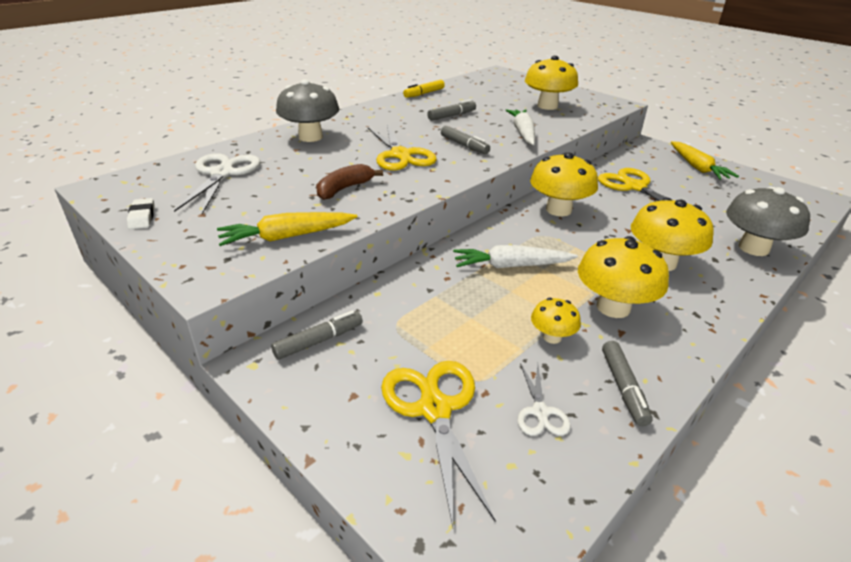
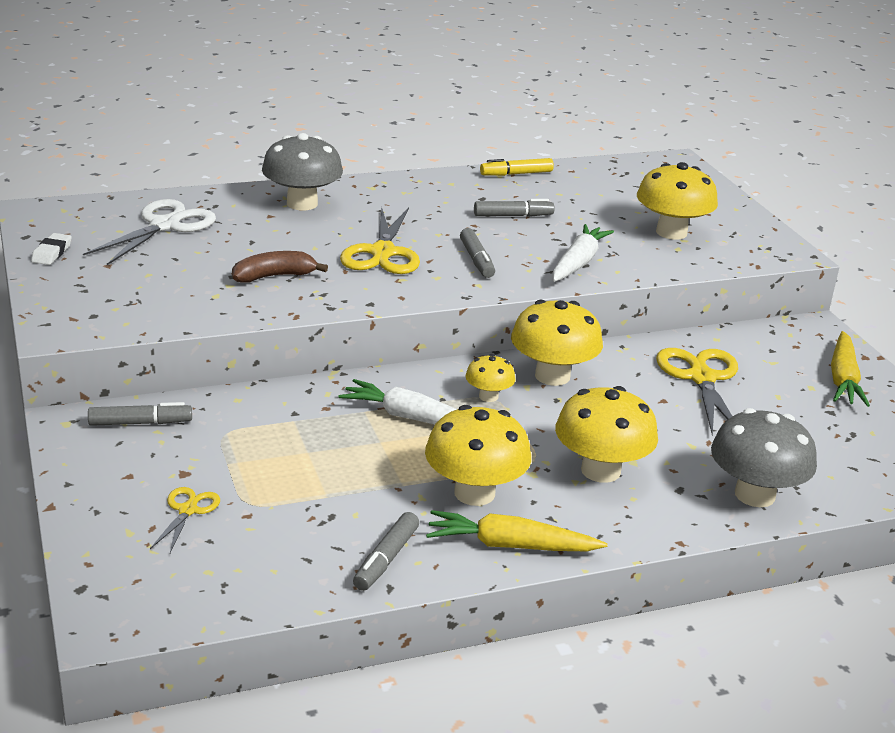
camera: 25 degrees right, 5 degrees down
yellow carrot [217,212,357,246] -> yellow carrot moved to [426,510,608,551]
yellow scissors [381,361,496,527] -> yellow scissors [150,487,220,553], size x0.53
white scissors [517,363,570,436] -> none
yellow mushroom [531,298,581,344] -> yellow mushroom moved to [465,354,516,402]

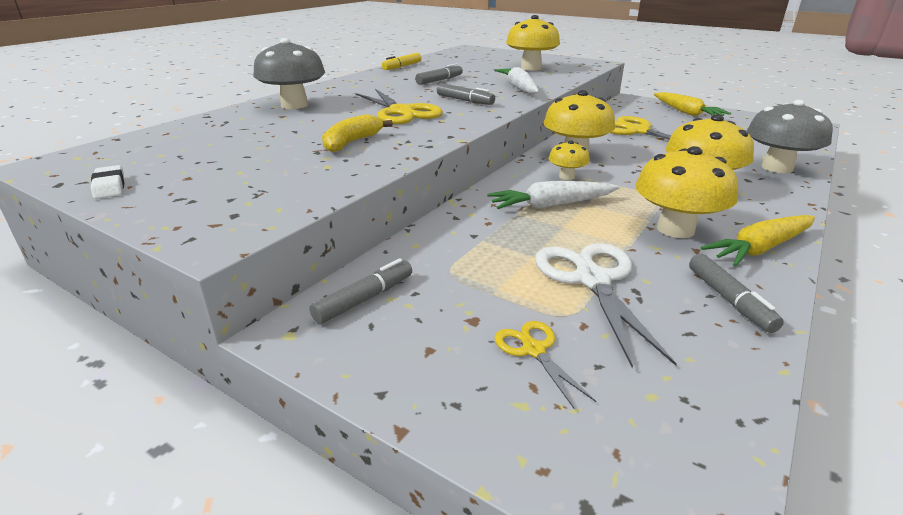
camera: 35 degrees left, 0 degrees up
white scissors [83,199,216,265] -> white scissors moved to [535,243,677,368]
brown banana [232,251,328,283] -> yellow banana [322,114,393,152]

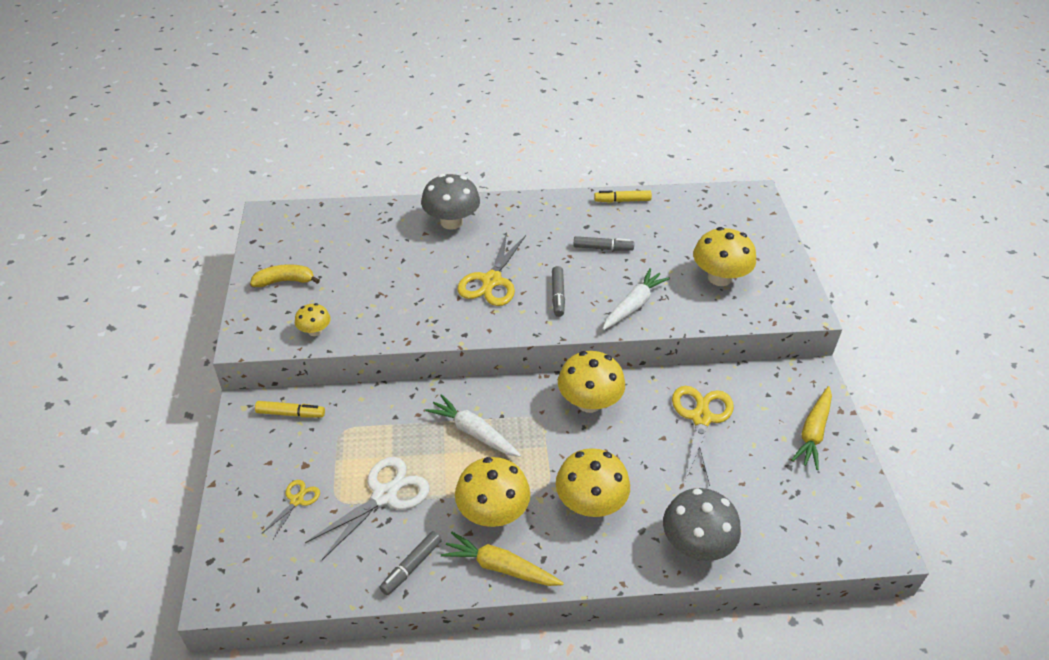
camera: 50 degrees right, 15 degrees up
white eraser [91,165,124,199] -> none
grey marker [309,258,412,324] -> yellow marker [255,401,325,418]
yellow banana [322,114,393,152] -> yellow banana moved to [250,264,320,287]
yellow mushroom [549,140,590,180] -> yellow mushroom moved to [295,303,331,336]

